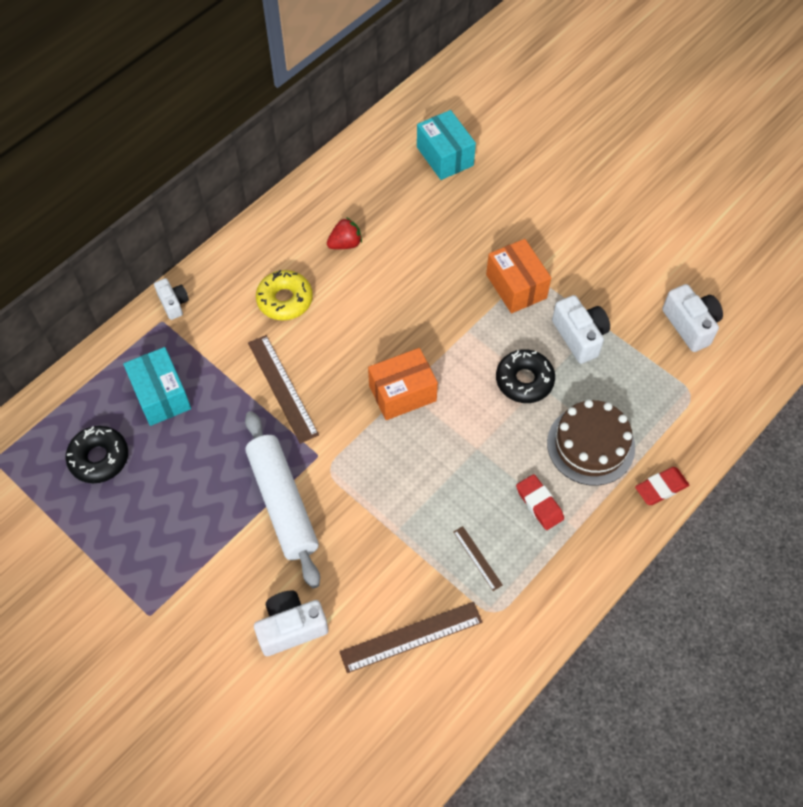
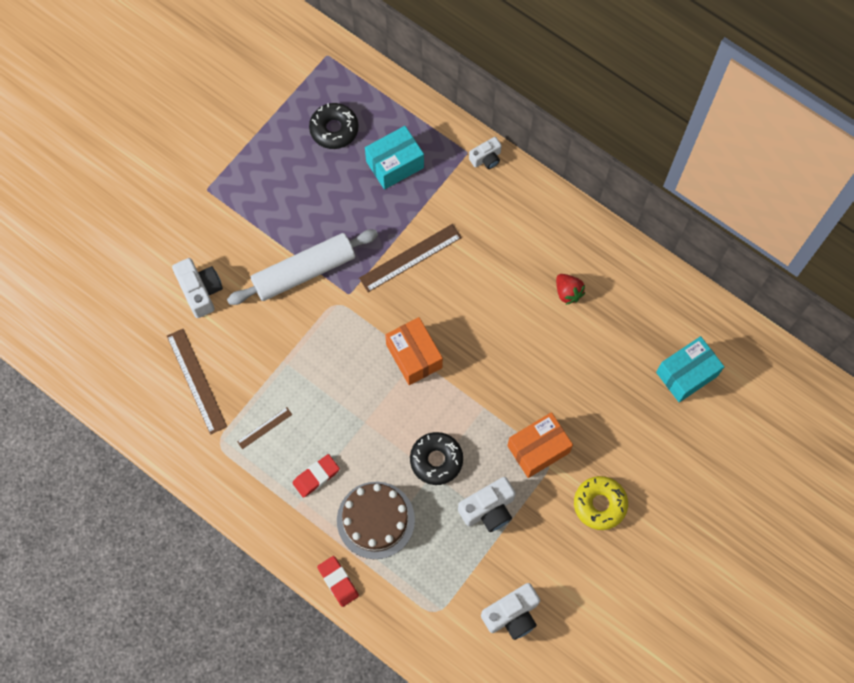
camera: 85 degrees right, 10 degrees up
yellow donut [256,270,313,320] -> yellow donut moved to [574,476,628,530]

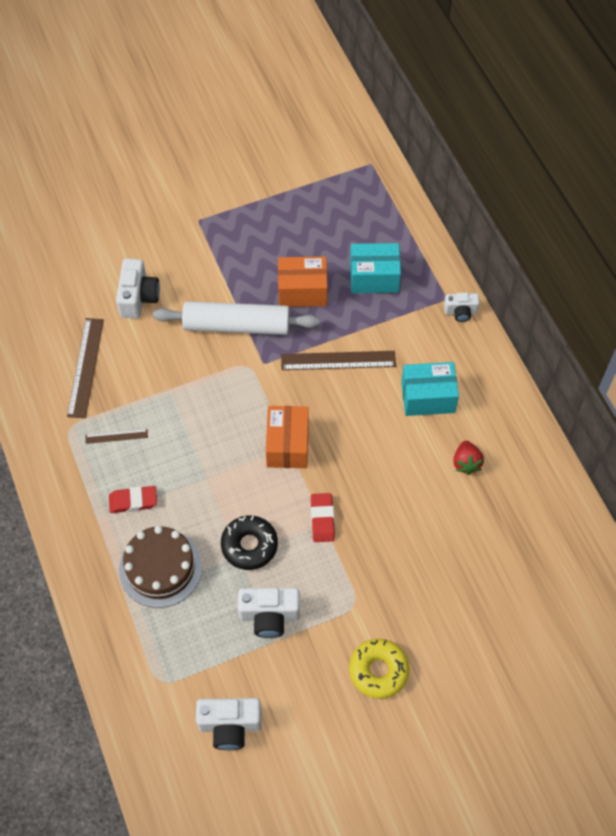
camera: 30 degrees right, 10 degrees down
black donut [309,103,359,149] -> none
red eraser [317,556,359,607] -> red eraser moved to [311,493,335,542]
orange box [507,412,573,478] -> orange box moved to [278,256,328,307]
turquoise box [656,336,724,402] -> turquoise box moved to [401,362,459,416]

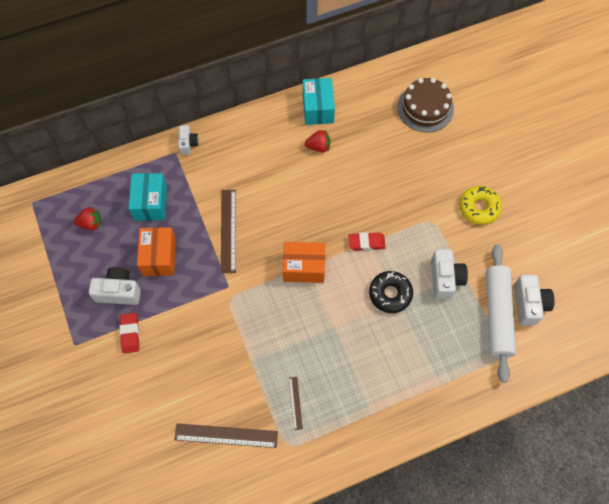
camera: 90 degrees left, 5 degrees up
red eraser [109,486,157,513] -> red eraser moved to [119,313,140,353]
white camera [116,259,160,318] -> white camera moved to [89,267,141,305]
brown cake [119,526,202,608] -> brown cake moved to [397,78,454,132]
white rolling pin [153,301,320,335] -> white rolling pin moved to [486,245,516,383]
turquoise box [401,362,459,416] -> turquoise box moved to [303,78,335,125]
none -> red strawberry [74,206,102,230]

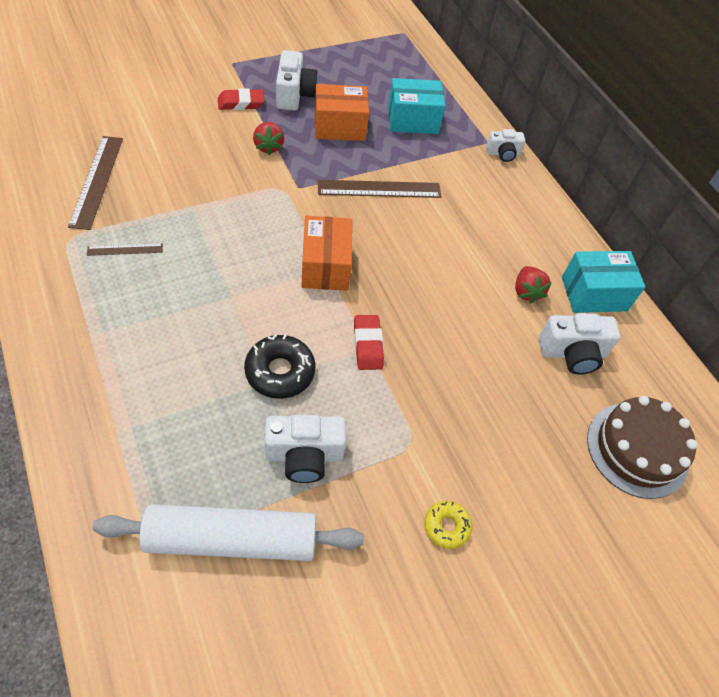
camera: 80 degrees right, 10 degrees down
red strawberry [74,206,102,230] -> red strawberry moved to [253,122,284,155]
yellow donut [459,186,502,225] -> yellow donut [424,501,472,549], size x0.61
white camera [514,275,555,325] -> white camera moved to [539,313,620,375]

